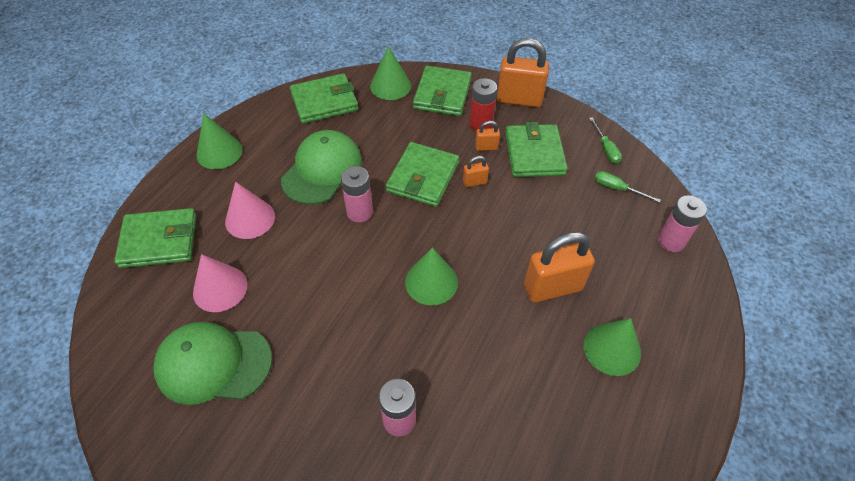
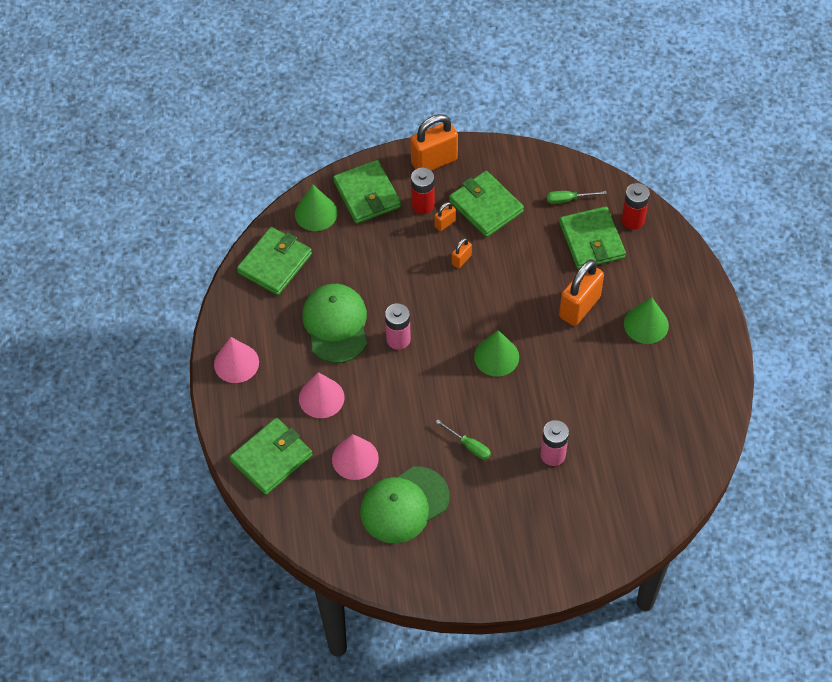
camera: 35 degrees left, 5 degrees up
green cone [197,114,243,169] -> pink cone [214,337,259,383]
green wallet [386,142,459,207] -> green wallet moved to [560,206,626,269]
green screwdriver [589,117,622,164] -> green screwdriver moved to [436,420,491,460]
pink battery [658,195,707,252] -> red battery [622,183,650,230]

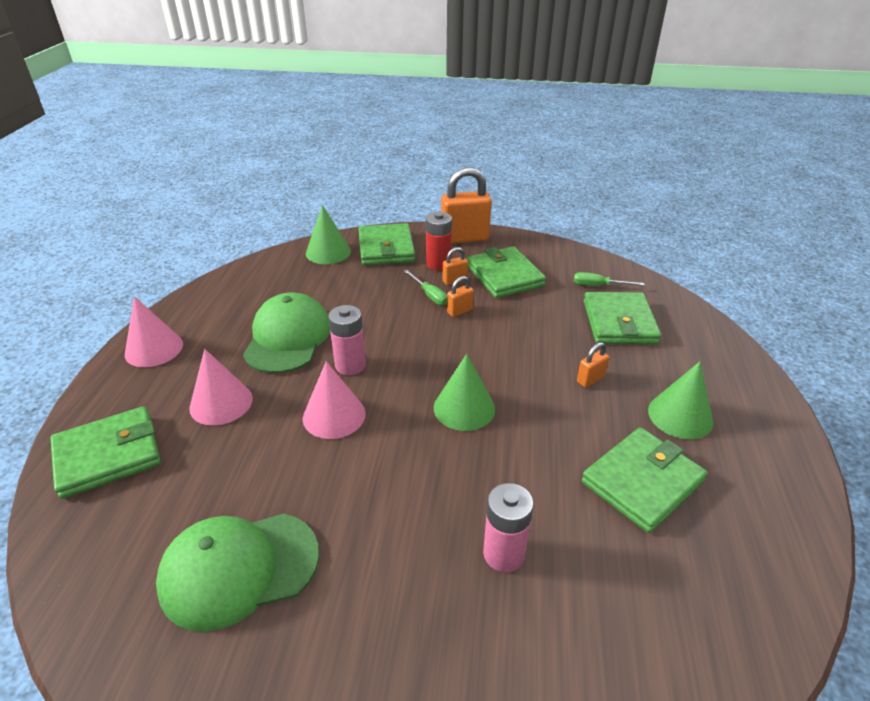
camera: 15 degrees right, 20 degrees down
green wallet [237,227,312,295] -> green wallet moved to [582,427,707,533]
pink cone [332,434,379,480] -> pink cone moved to [303,361,366,439]
green screwdriver [436,420,491,460] -> green screwdriver moved to [404,270,447,305]
orange padlock [559,259,604,326] -> orange padlock [577,342,609,388], size x0.47
red battery [622,183,650,230] -> none

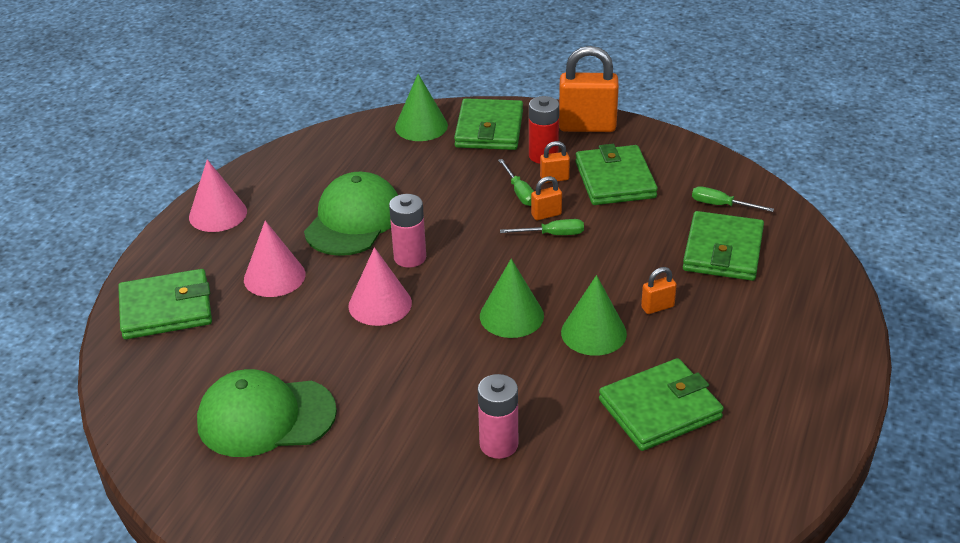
camera: 15 degrees right, 0 degrees up
green cone [648,361,713,439] -> green cone moved to [561,275,627,356]
none -> green screwdriver [500,219,584,235]

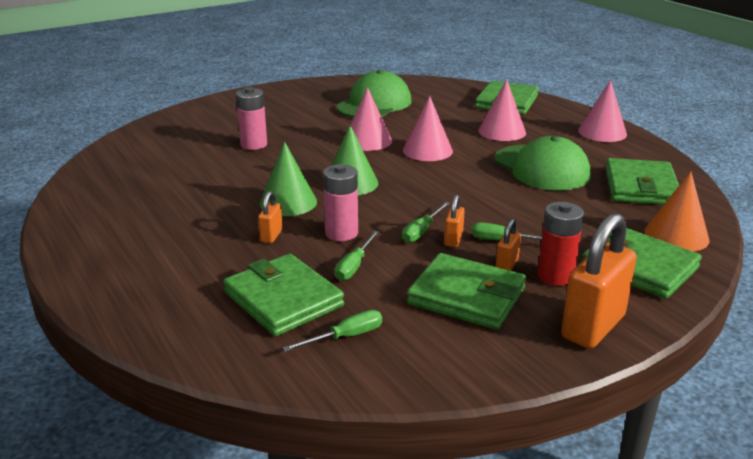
camera: 125 degrees right, 10 degrees down
pink battery [389,194,426,268] -> pink battery moved to [323,164,358,241]
green cone [395,74,448,141] -> orange cone [644,171,710,251]
green wallet [599,358,724,451] -> green wallet moved to [605,158,679,205]
none -> green screwdriver [335,231,379,281]
none -> pink cone [351,87,392,151]

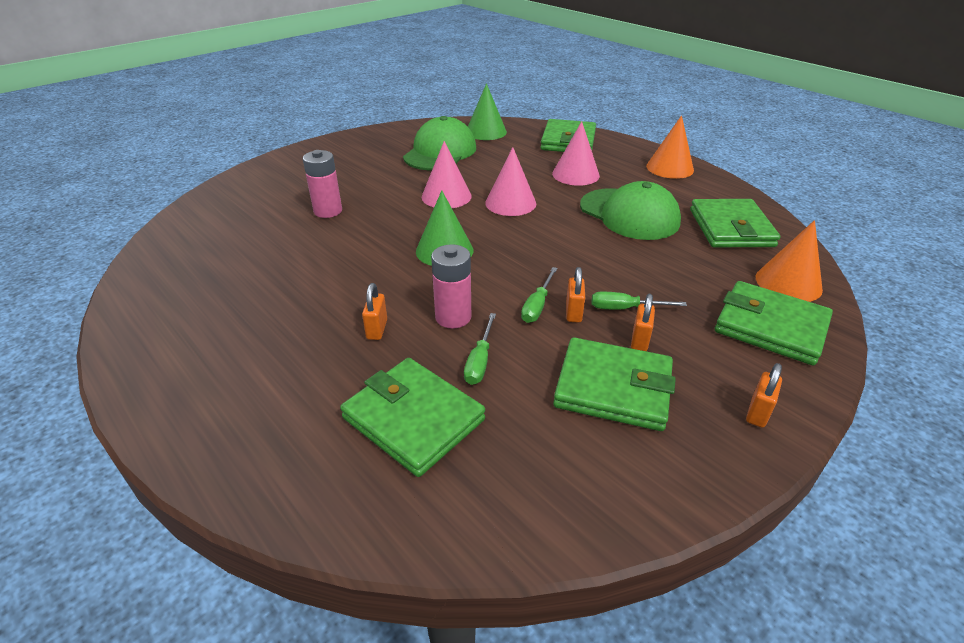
camera: 10 degrees left, 10 degrees up
green cone [260,142,317,216] -> green cone moved to [468,83,507,140]
green screwdriver [283,310,382,352] -> none
red battery [537,202,584,286] -> none
orange padlock [561,213,637,349] -> orange padlock [746,363,782,428], size x0.47
pink cone [578,80,627,142] -> orange cone [646,115,694,179]

